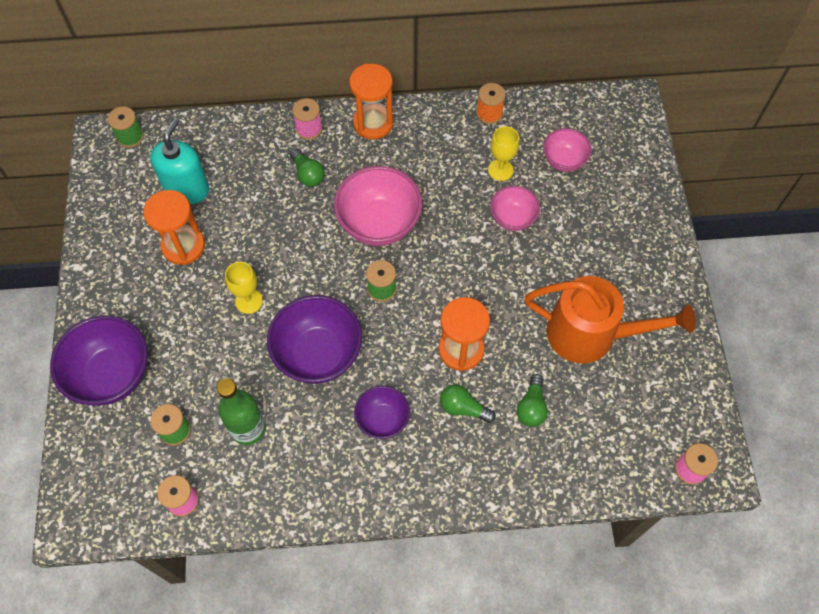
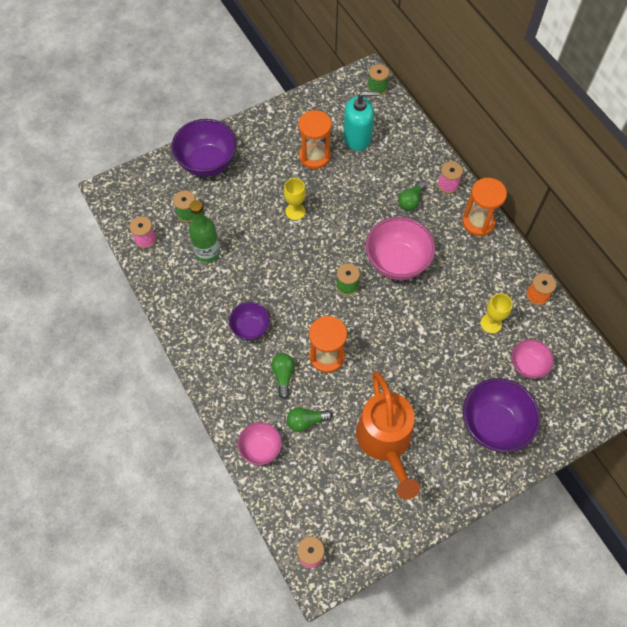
camera: 65 degrees right, 0 degrees up
purple bowl [267,295,362,384] -> purple bowl moved to [463,378,540,452]
pink bowl [490,186,540,231] -> pink bowl moved to [238,422,282,465]

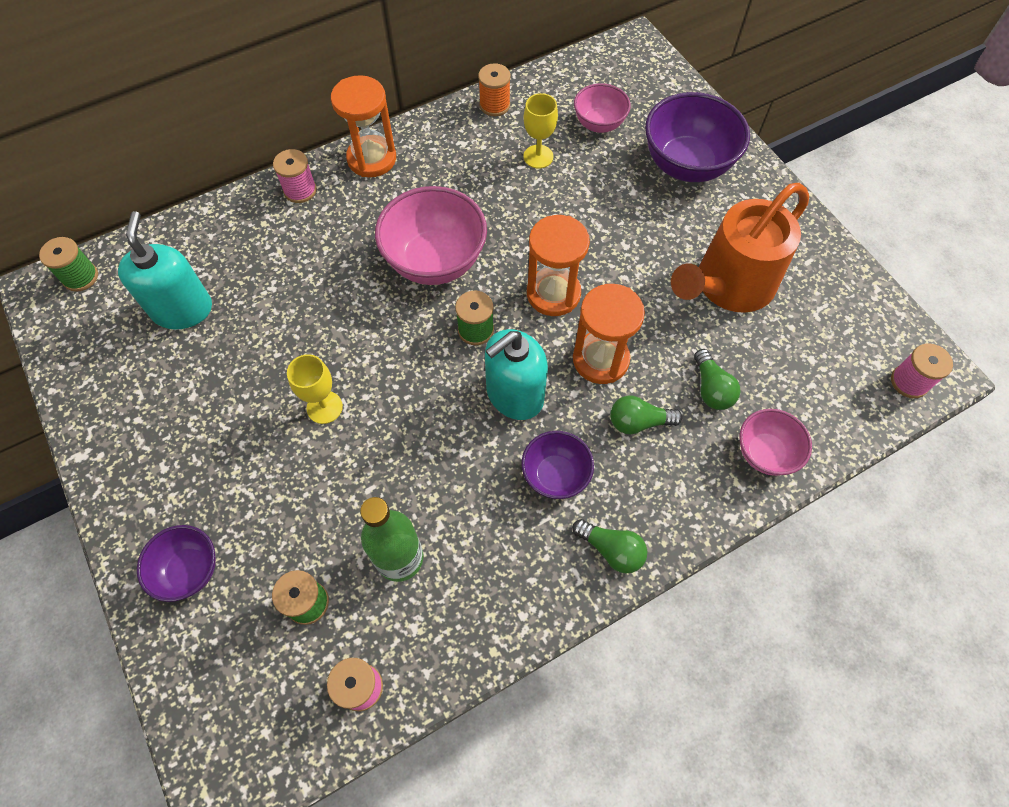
camera: 90 degrees left, 0 degrees up
purple bowl [171,119,237,177] -> purple bowl [137,525,216,602], size x0.58
orange hourglass [298,110,332,169] -> orange hourglass moved to [527,215,590,316]
orange watering can [356,371,420,499] -> orange watering can turned 150 degrees clockwise [671,183,809,313]
green light bulb [398,181,425,211] -> green light bulb moved to [573,519,647,574]
none -> turquoise soap dispenser [485,329,548,420]

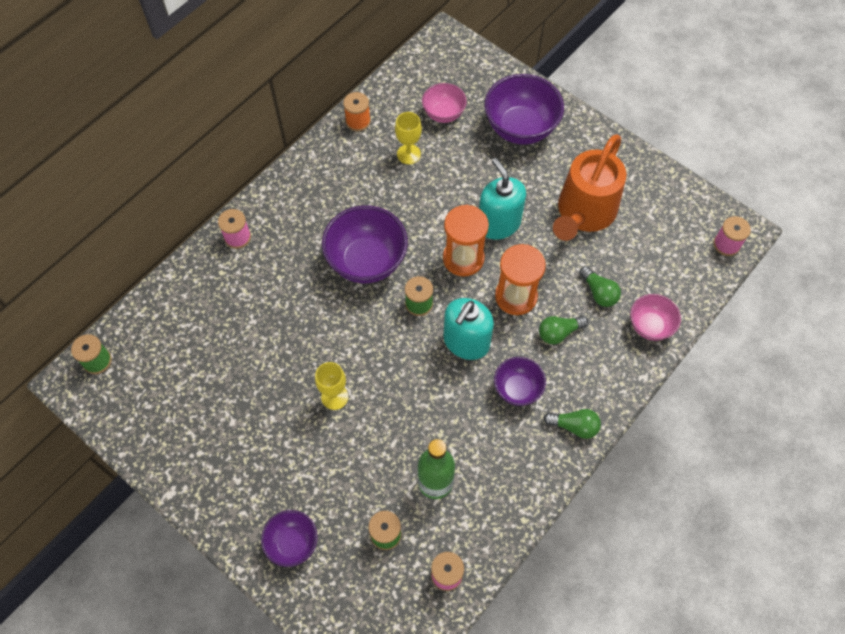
camera: 20 degrees left, 0 degrees up
turquoise soap dispenser [118,211,212,329] -> turquoise soap dispenser moved to [479,158,526,239]
orange hourglass [331,75,396,177] -> none
pink bowl [375,186,487,285] -> purple bowl [322,205,408,283]

